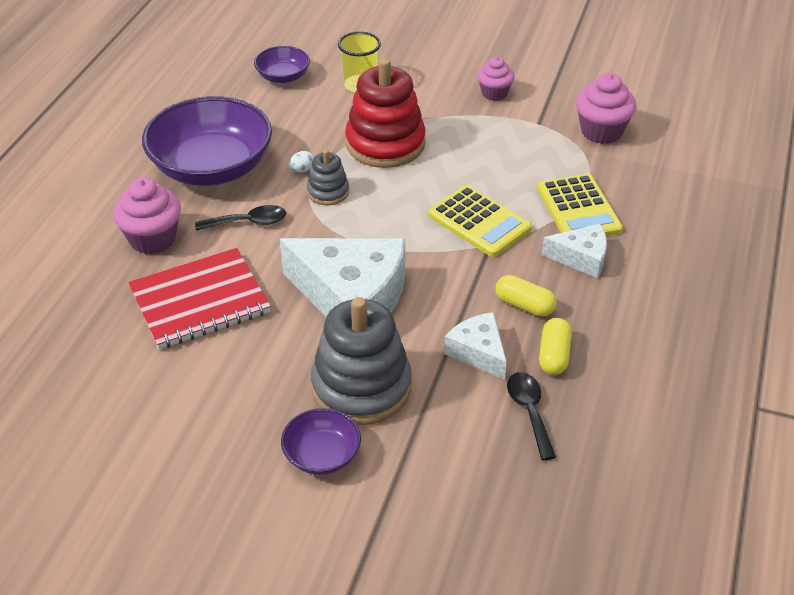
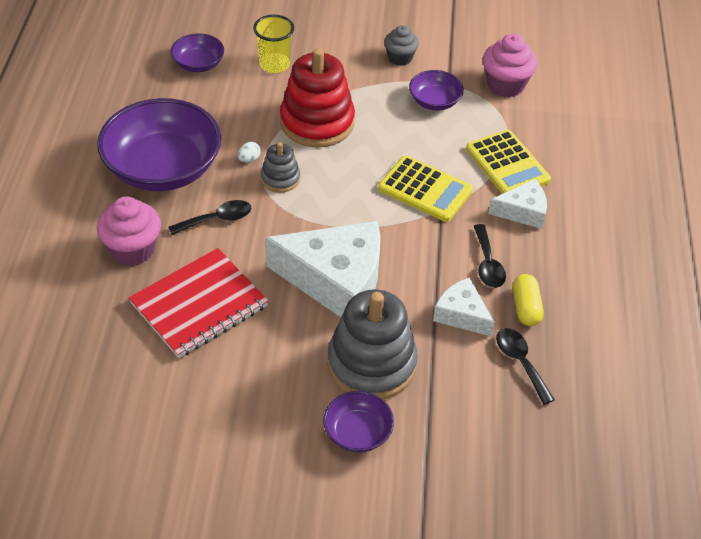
camera: 15 degrees left, 5 degrees up
pink cupcake [477,57,515,101] -> grey cupcake [384,25,419,66]
yellow capsule [495,275,557,317] -> black spoon [474,224,506,288]
none -> purple bowl [409,70,464,111]

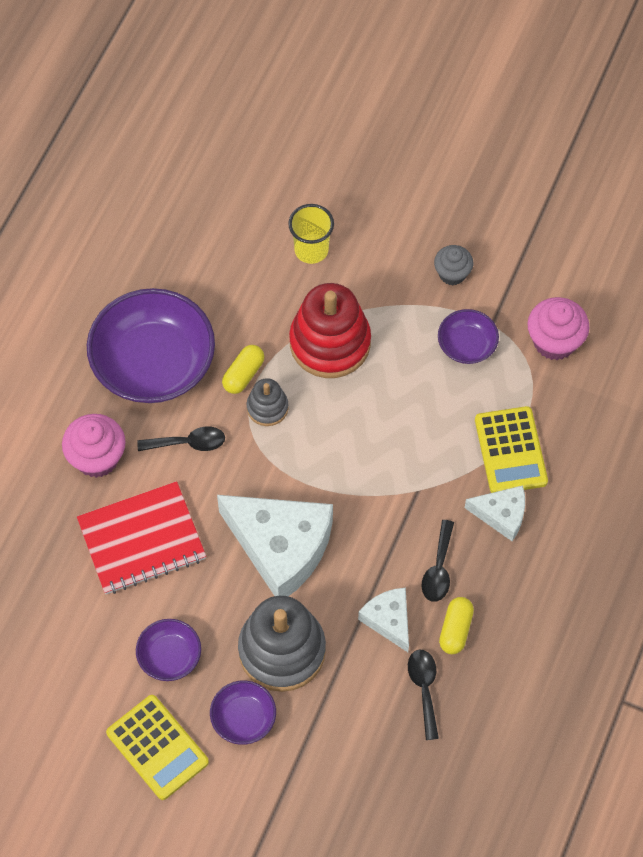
camera: 20 degrees right, 15 degrees up
purple bowl [171,33,224,72] -> purple bowl moved to [136,619,201,681]
white egg [238,142,261,163] -> yellow capsule [222,345,264,394]
yellow calculator [378,156,473,222] -> yellow calculator moved to [106,695,209,800]

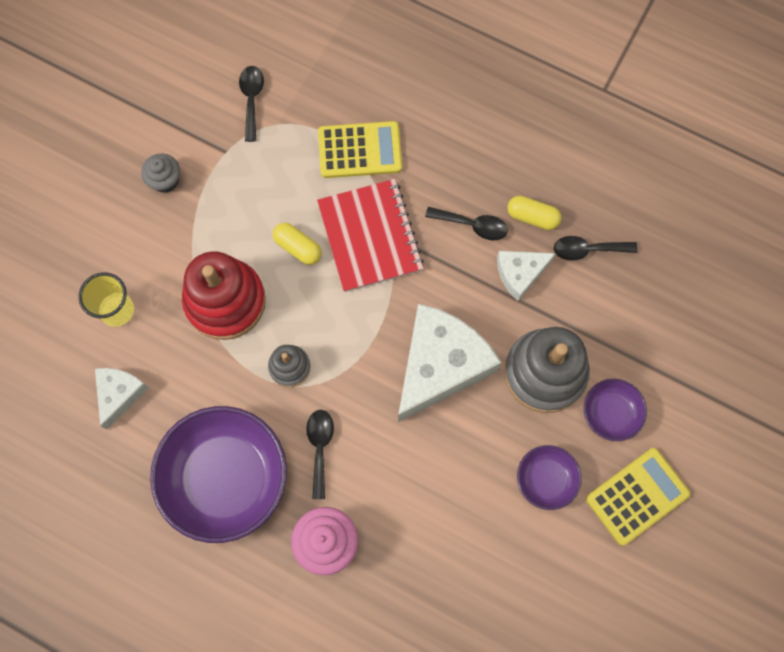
camera: 85 degrees left, 10 degrees up
red notebook [77,481,206,594] -> red notebook moved to [317,179,424,292]
yellow capsule [222,345,264,394] -> yellow capsule moved to [273,223,322,265]
purple bowl [438,309,499,364] -> none
white cheese [465,485,525,541] -> white cheese moved to [95,368,149,430]
pink cupcake [527,297,589,360] -> black spoon [239,66,264,142]

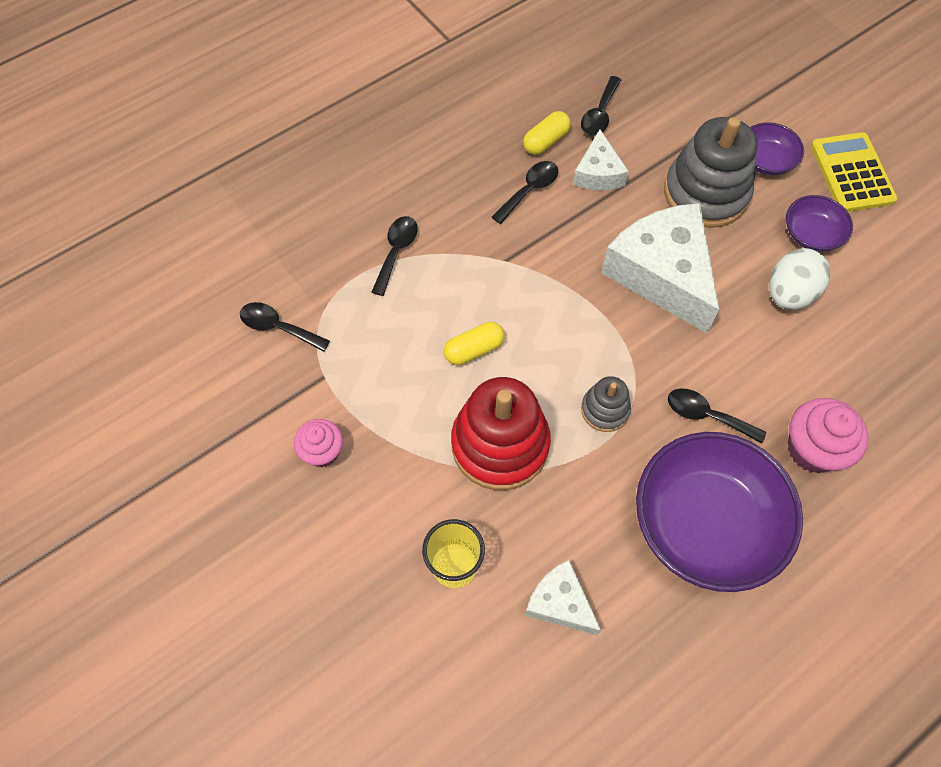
camera: 65 degrees left, 10 degrees down
grey cupcake [141,153,180,193] -> pink cupcake [294,419,343,467]
red notebook [317,179,424,292] -> none
yellow calculator [318,121,402,178] -> black spoon [372,216,418,296]
none -> white egg [769,248,831,310]

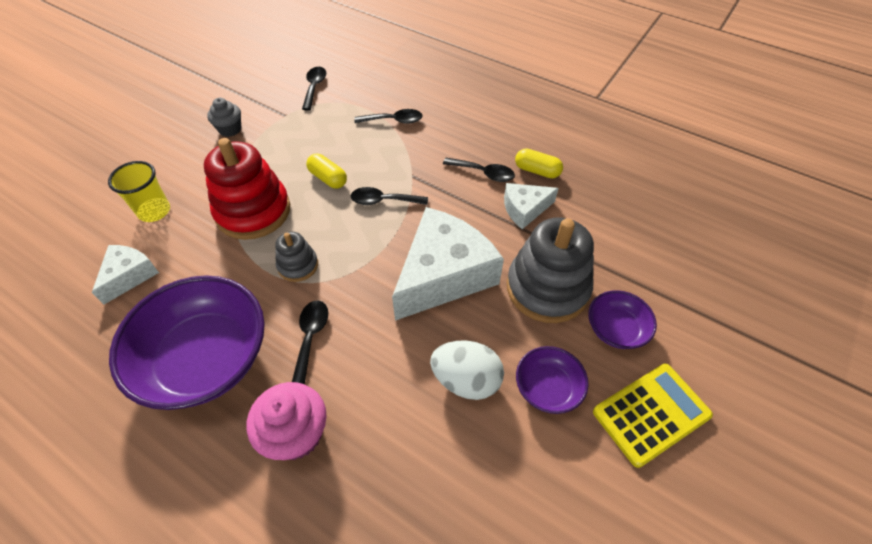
camera: 70 degrees right, 10 degrees down
pink cupcake [294,419,343,467] -> grey cupcake [207,98,241,137]
black spoon [581,76,621,136] -> black spoon moved to [351,187,428,205]

